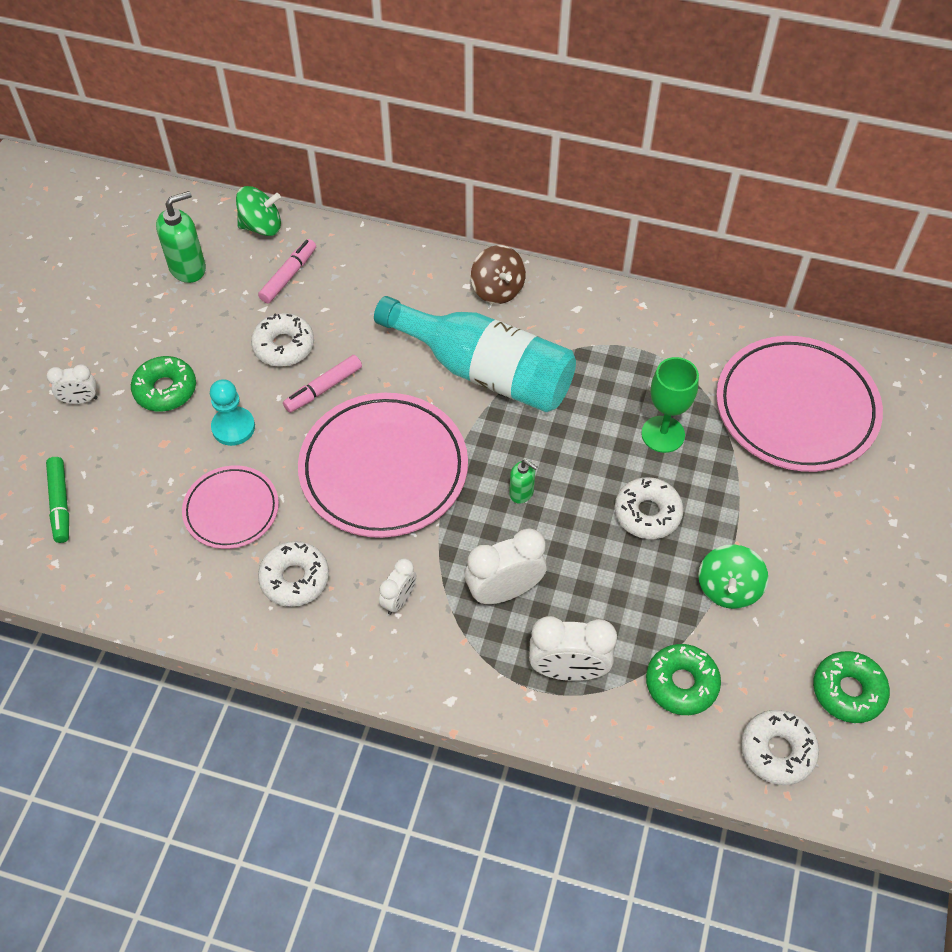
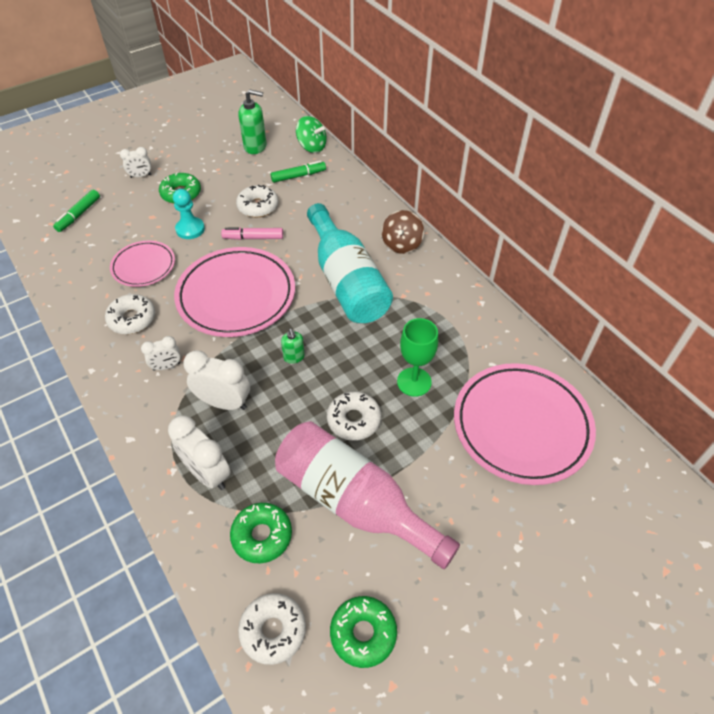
camera: 40 degrees right, 5 degrees down
white clock [47,364,98,404] -> white clock turned 45 degrees counterclockwise [120,147,151,178]
pink marker [258,239,316,303] -> green marker [271,161,326,183]
green spinning top [698,545,768,609] -> pink bottle [275,421,460,569]

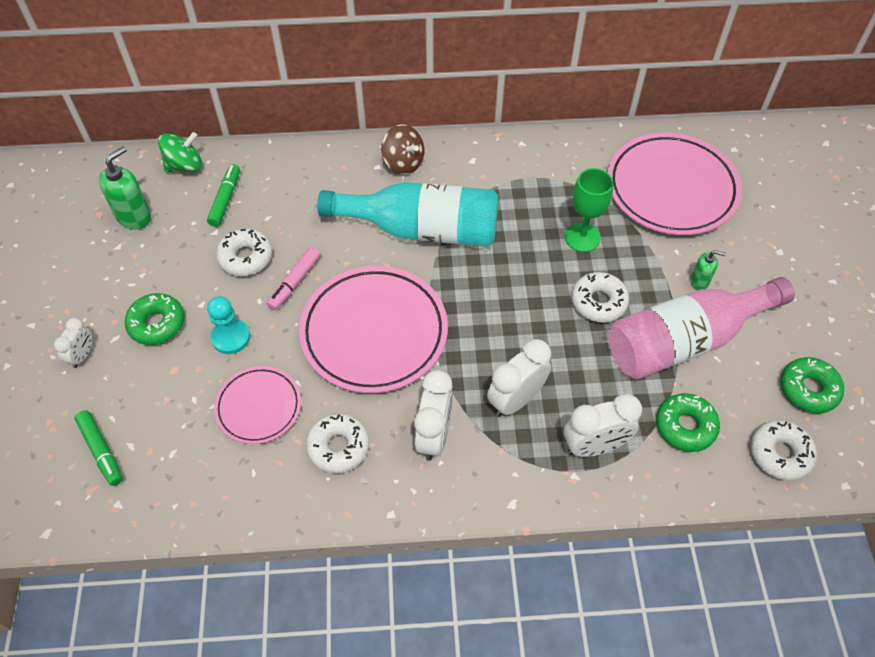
camera: 60 degrees left, 5 degrees up
white clock [141,336,180,371] -> white clock [414,370,453,461], size x1.71
green soap dispenser [281,329,305,364] -> green soap dispenser moved to [690,250,726,290]

